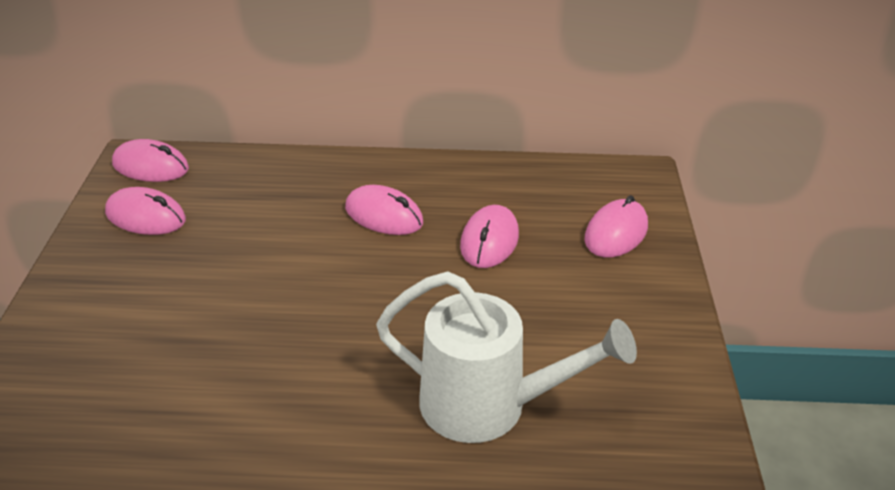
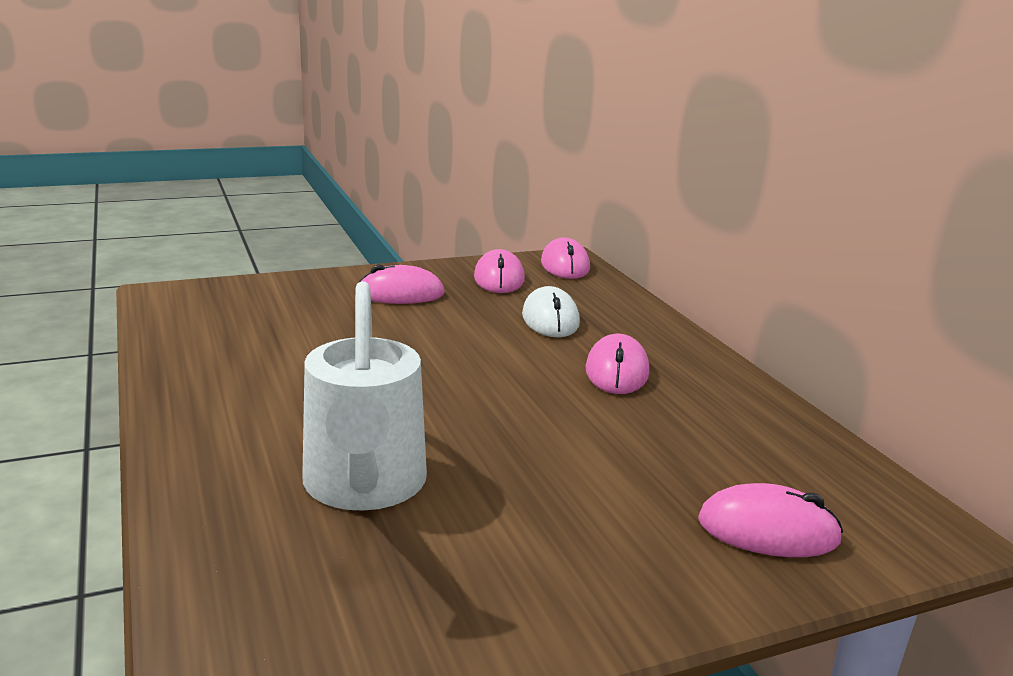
camera: 65 degrees right, 15 degrees down
pink mouse [460,205,519,268] -> pink mouse moved to [359,264,445,304]
none -> white mouse [522,286,580,337]

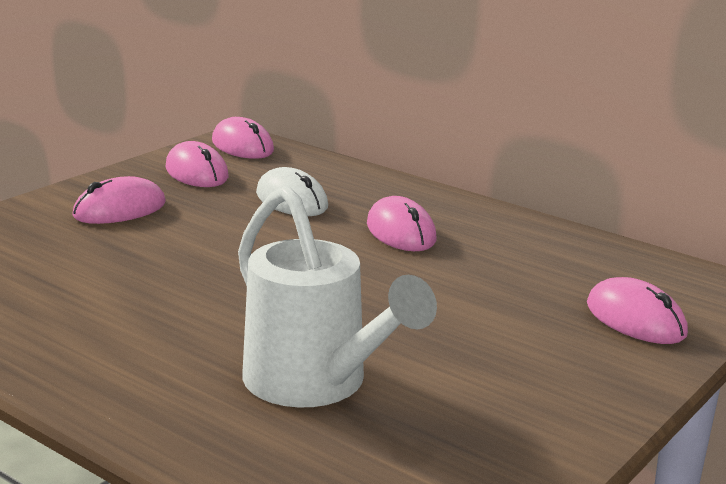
camera: 30 degrees left, 0 degrees up
pink mouse [698,483,843,557] -> pink mouse turned 75 degrees clockwise [587,277,688,344]

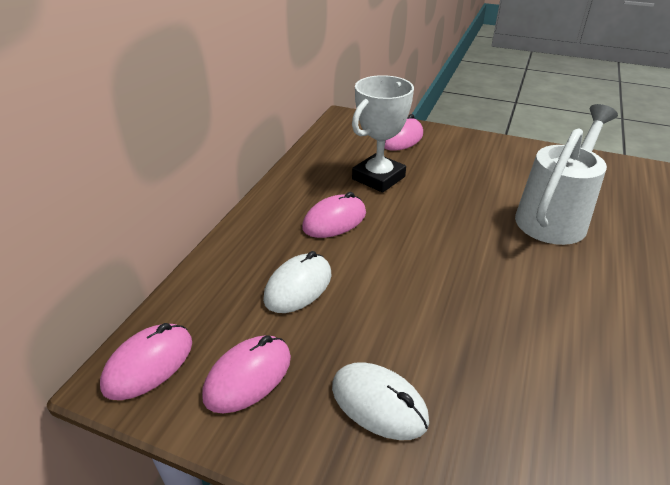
camera: 105 degrees left, 15 degrees up
pink mouse [72,176,166,224] -> white mouse [332,362,429,440]
none -> white trophy [352,75,414,193]

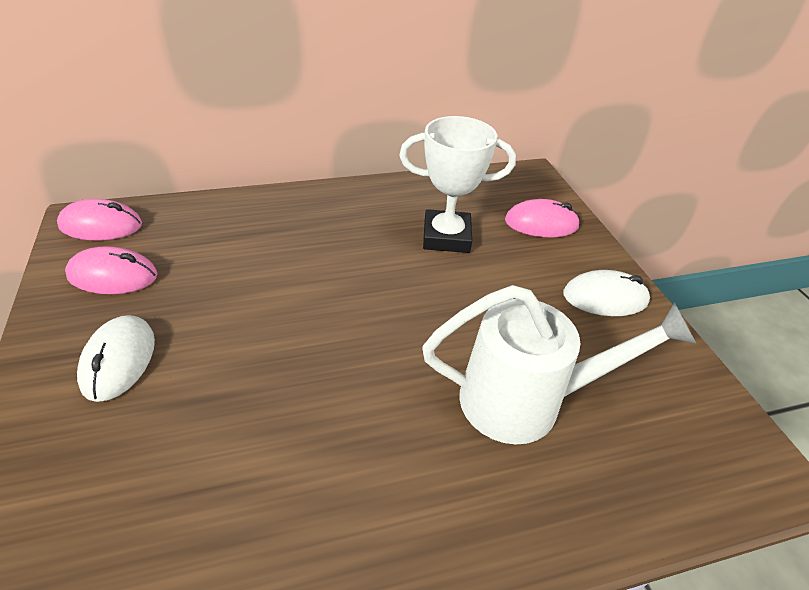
camera: 50 degrees right, 5 degrees up
white mouse [263,251,331,313] -> white mouse moved to [563,270,650,316]
pink mouse [302,192,366,238] -> none

